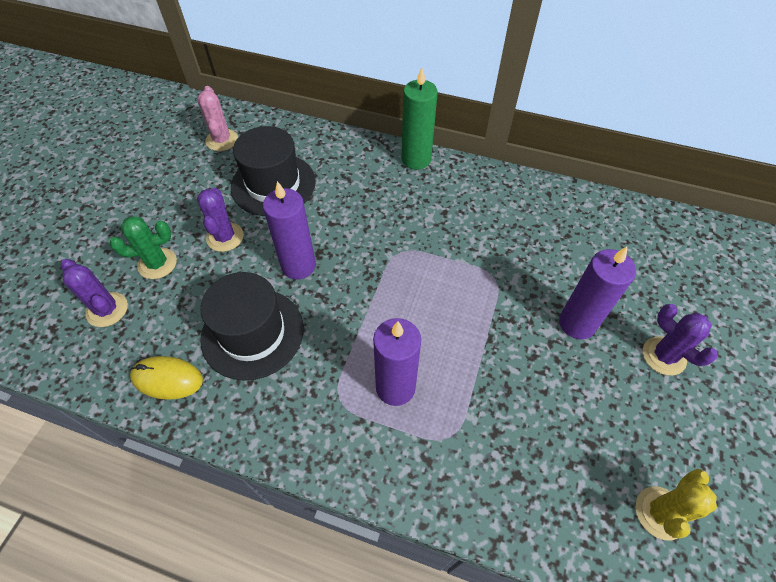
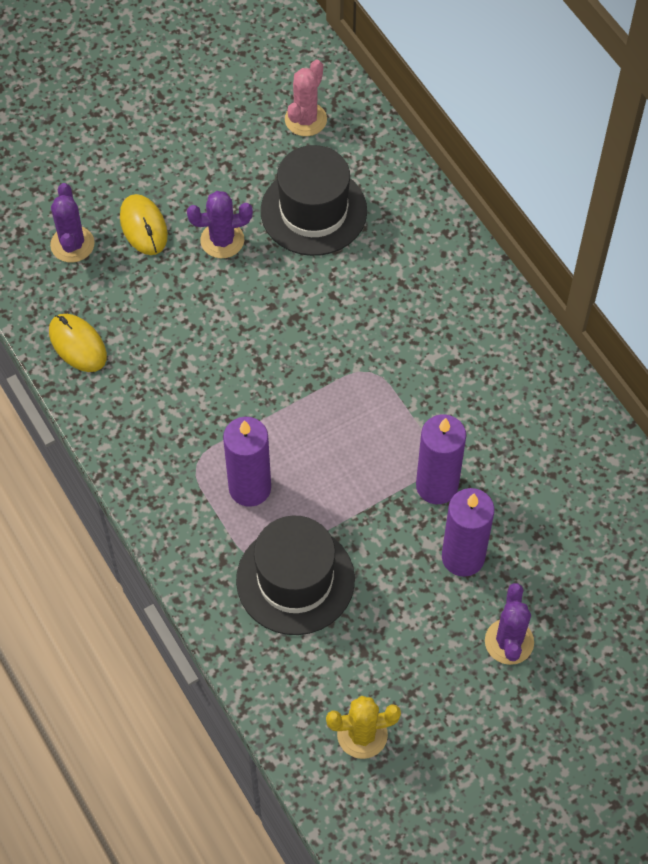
camera: 40 degrees right, 5 degrees up
green cactus [110,216,177,279] -> yellow mouse [120,194,168,255]
purple cactus [197,188,244,252] -> purple cactus turned 45 degrees clockwise [187,191,253,258]
black hat [200,272,304,381] -> black hat moved to [236,516,355,635]
purple candle [263,181,316,279] -> purple candle moved to [416,414,466,504]
green candle [401,68,438,170] -> none

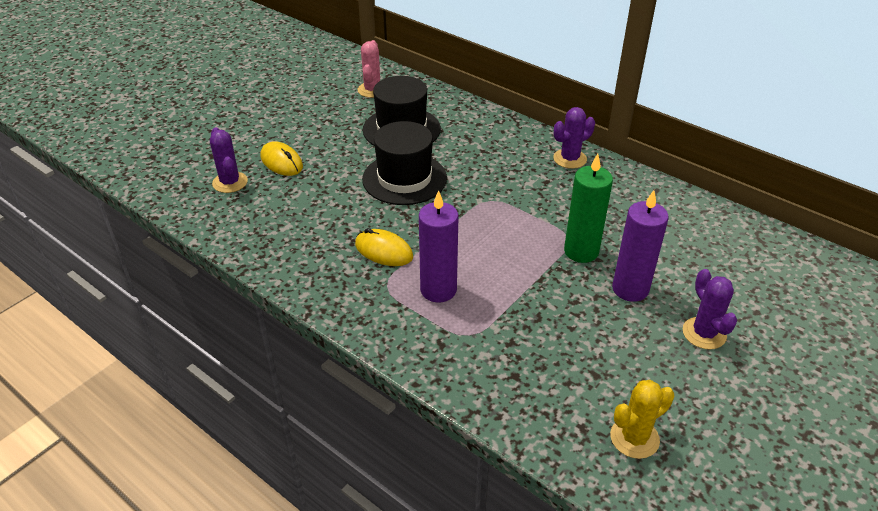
camera: 20 degrees left, 20 degrees down
yellow mouse [49,314,107,372] -> yellow mouse moved to [355,228,413,266]
purple cactus [187,191,253,258] -> purple cactus moved to [553,107,595,169]
black hat [236,516,355,635] -> black hat moved to [362,121,447,205]
purple candle [416,414,466,504] -> green candle [564,154,613,263]

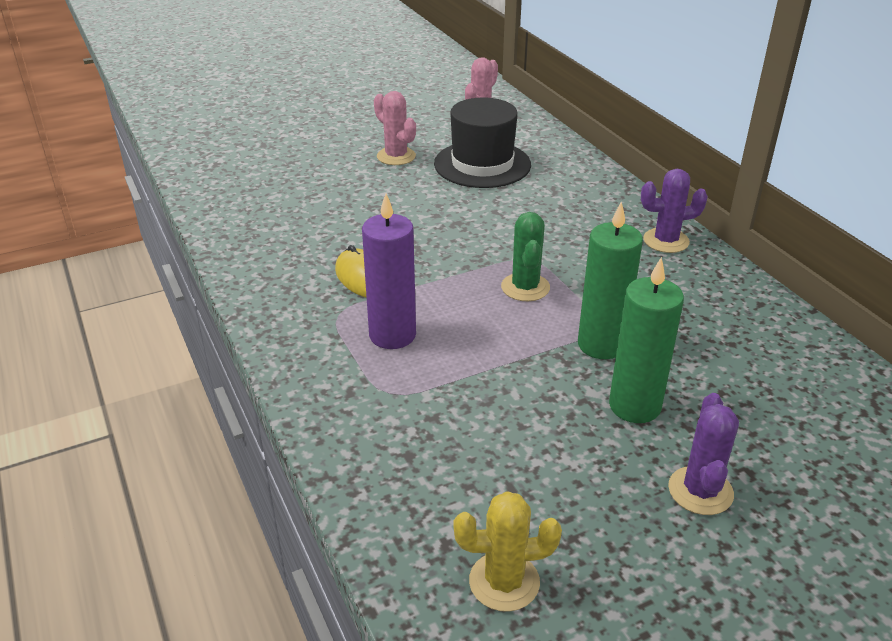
camera: 25 degrees right, 5 degrees down
purple cactus [210,127,248,193] -> none
yellow mouse [260,141,303,176] -> none
black hat [362,121,447,205] -> none
purple candle [612,190,669,302] -> green candle [609,257,684,423]
none -> pink cactus [374,91,416,165]
none -> green cactus [501,212,550,301]

